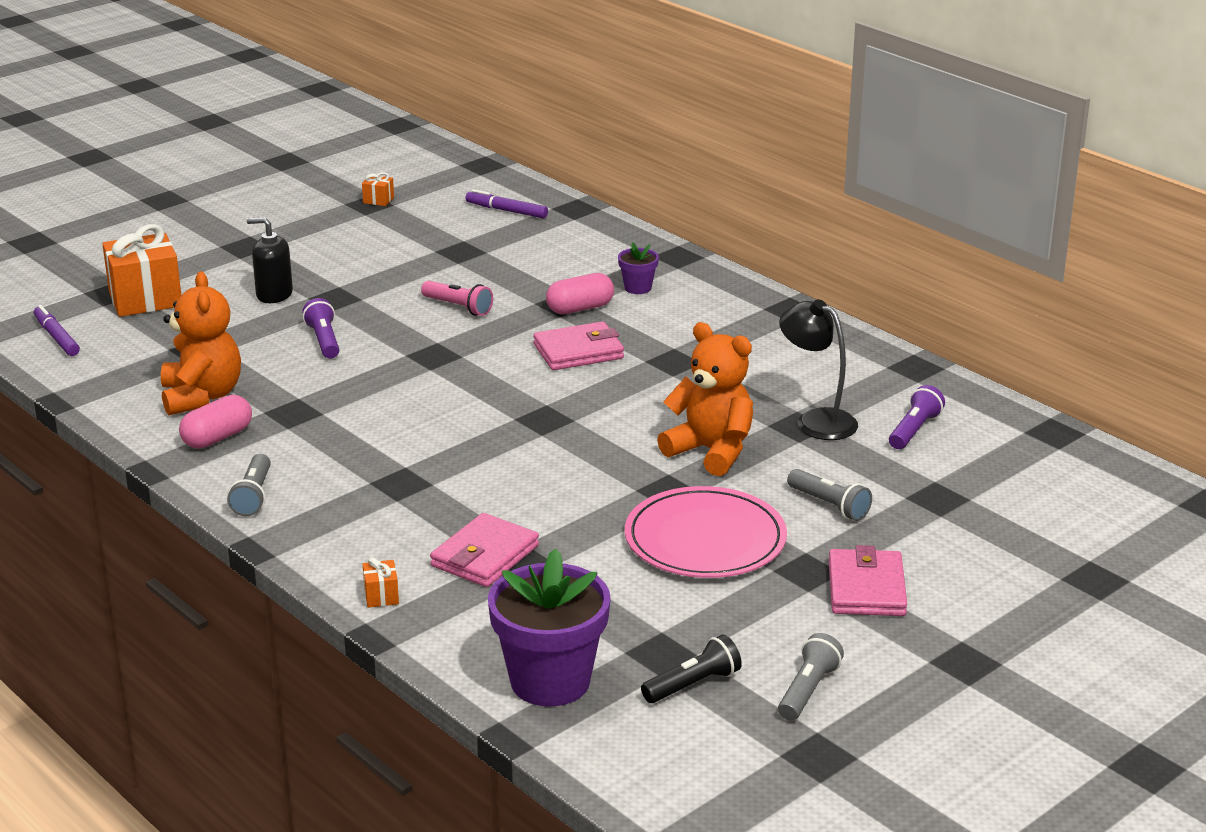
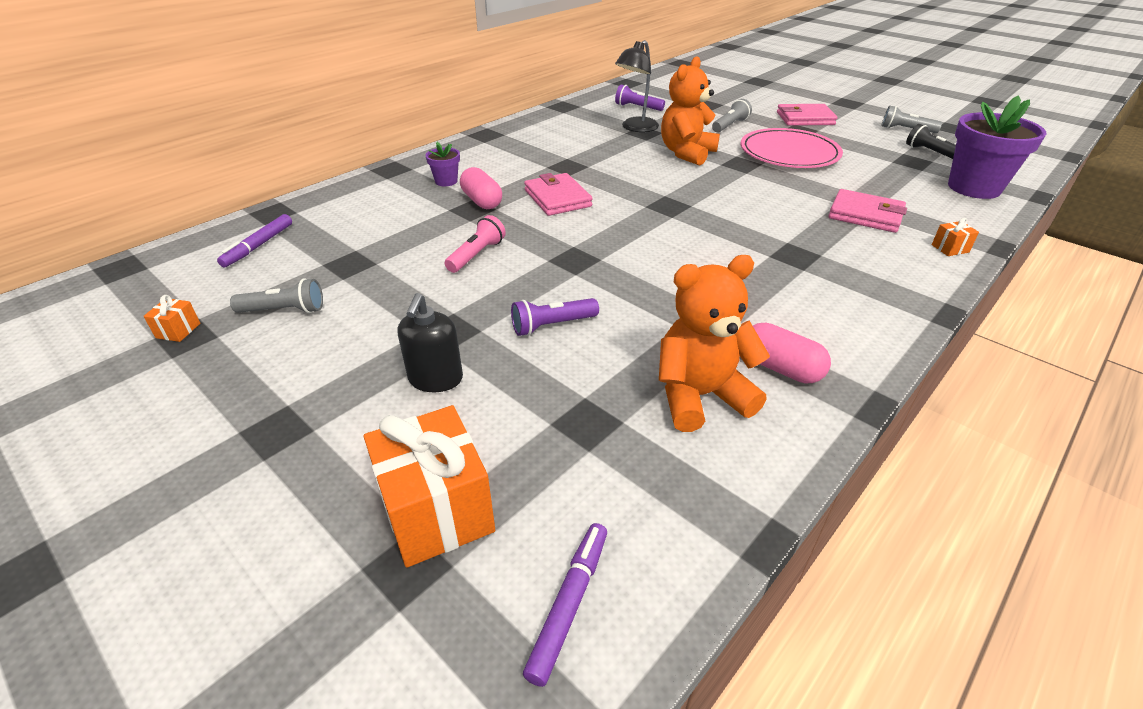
camera: 95 degrees left, 10 degrees up
purple marker [34,305,80,356] -> purple marker turned 150 degrees clockwise [523,523,607,687]
grey flashlight [227,454,271,516] -> grey flashlight moved to [230,278,323,313]

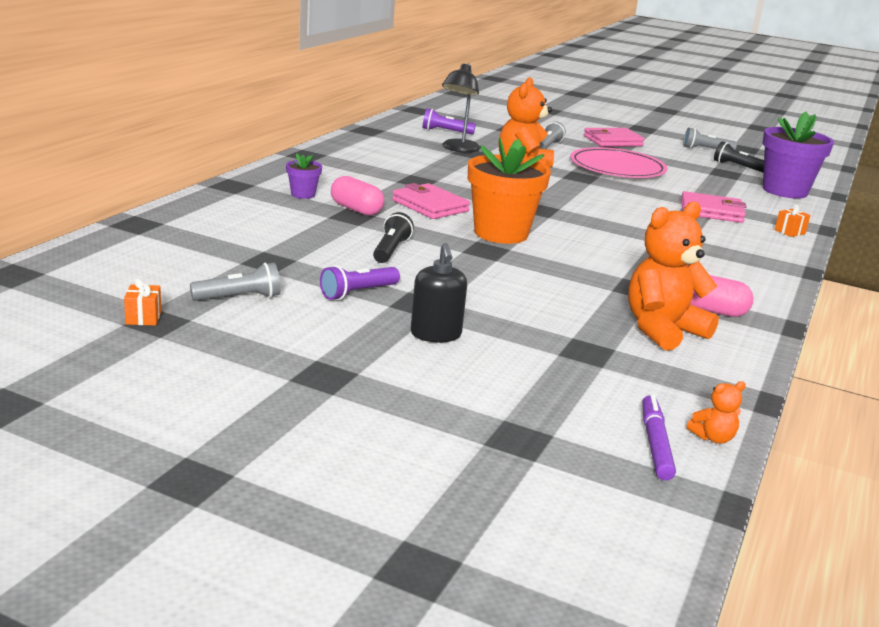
camera: 20 degrees left, 15 degrees down
purple marker [217,214,292,267] -> none
orange gift [364,405,495,568] -> none
pink flashlight [445,215,506,273] -> black flashlight [373,212,414,263]
purple flashlight [511,298,599,336] -> purple flashlight moved to [320,265,400,300]
none -> orange flower pot [468,138,551,244]
none -> orange teddy bear [687,381,746,444]

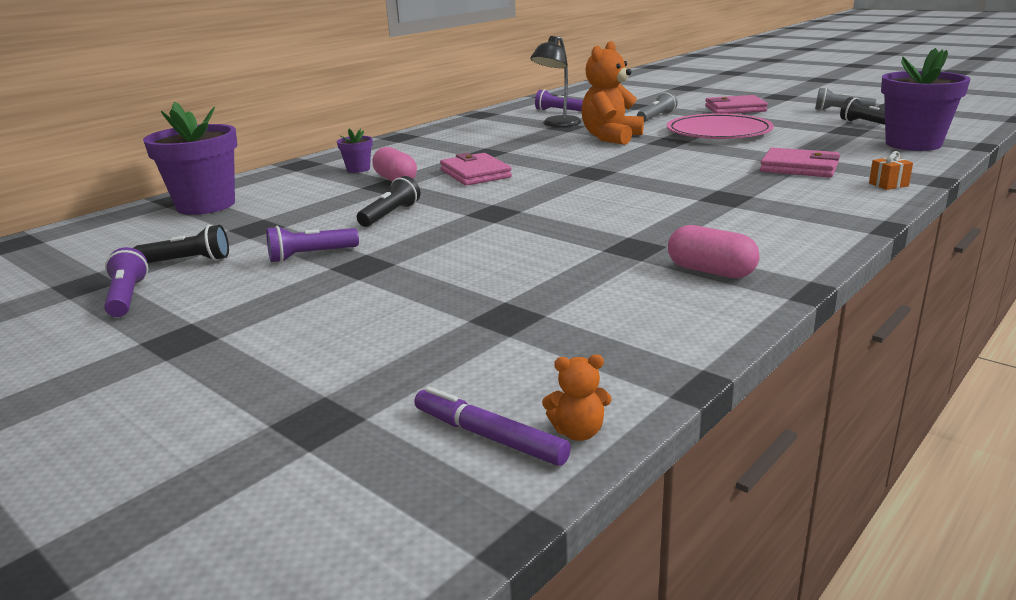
camera: 20 degrees right, 0 degrees up
orange gift [124,279,161,326] -> none
grey flashlight [190,263,280,301] -> black flashlight [134,225,229,263]
black soap dispenser [411,243,467,342] -> none
orange flower pot [468,138,551,244] -> none
orange teddy bear [628,201,719,351] -> none
purple marker [642,394,676,480] -> purple marker turned 75 degrees counterclockwise [414,387,571,466]
none -> purple flashlight [104,247,148,317]
none -> purple flower pot [143,102,237,215]

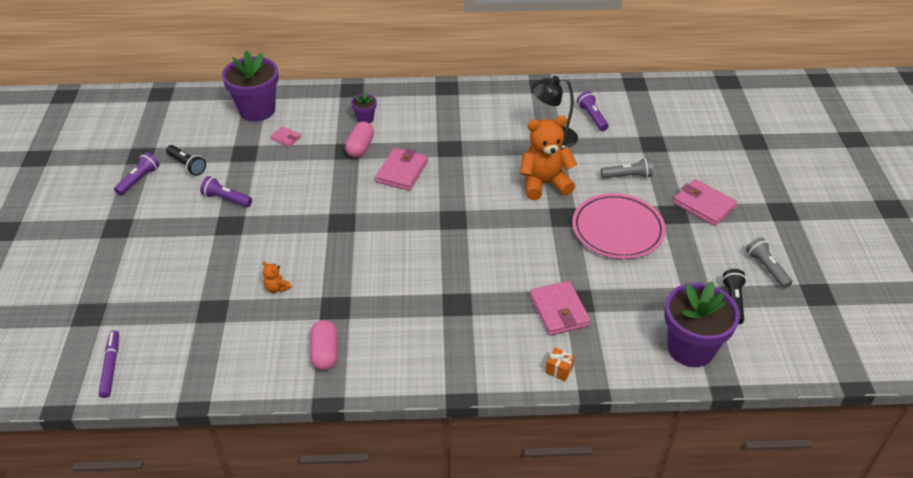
camera: 45 degrees right, 20 degrees up
black flashlight [357,176,420,227] -> none
orange teddy bear [542,354,612,441] -> orange teddy bear moved to [263,261,292,293]
none -> pink wallet [270,126,301,147]

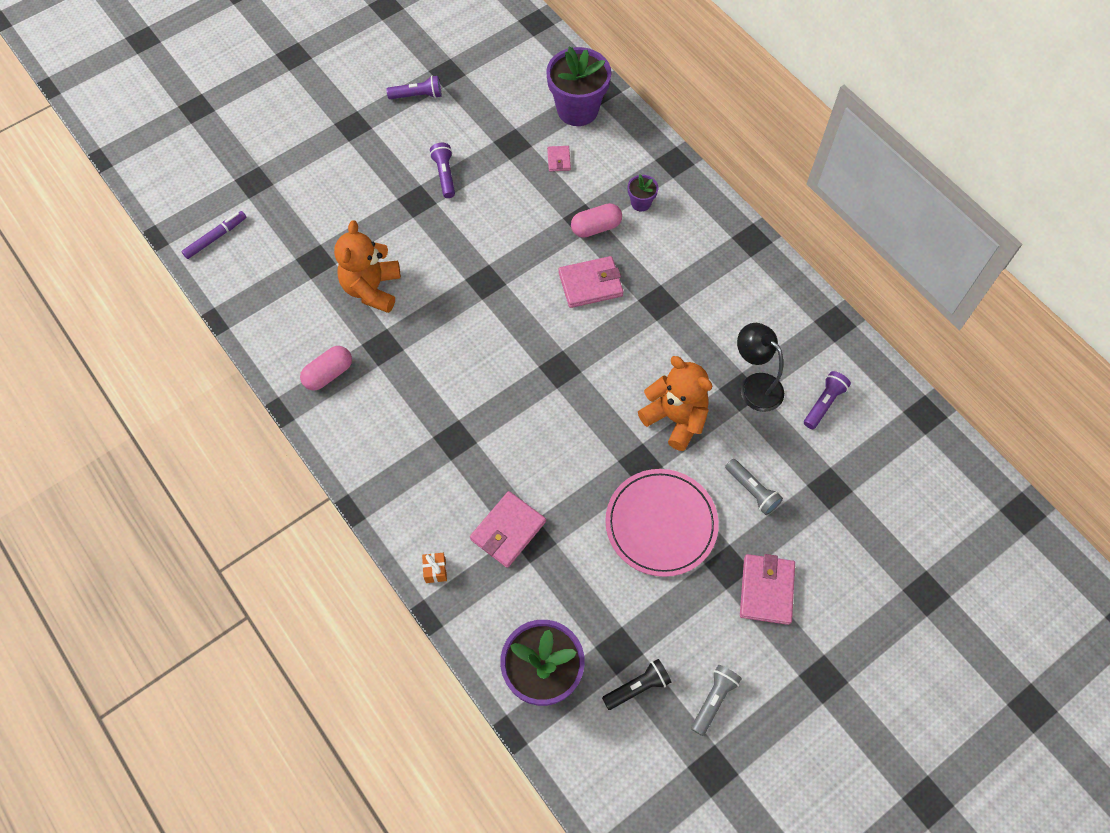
camera: 55 degrees right, 20 degrees up
black flashlight [166,145,206,176] -> none
orange teddy bear [263,261,292,293] -> orange teddy bear [334,220,401,313], size x2.34

